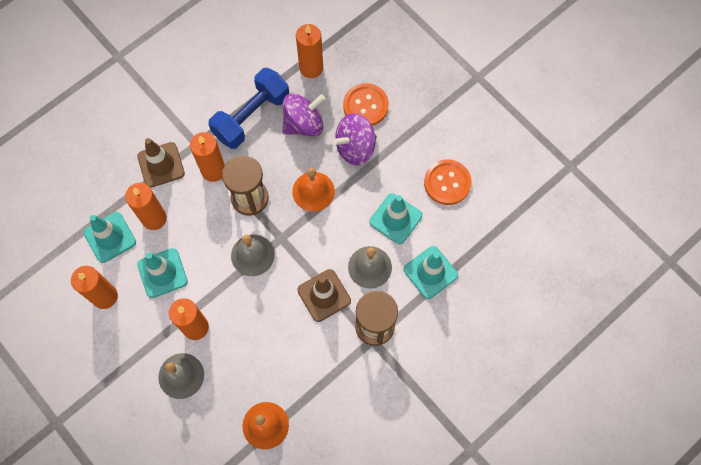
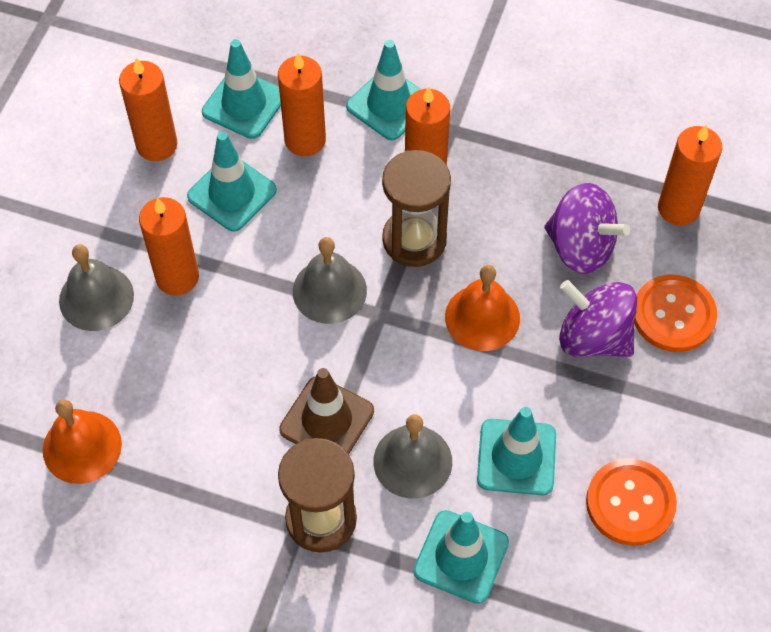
camera: 60 degrees right, 10 degrees down
brown traffic cone [137,138,185,188] -> turquoise traffic cone [346,40,421,140]
blue dumbbell [208,68,289,149] -> none

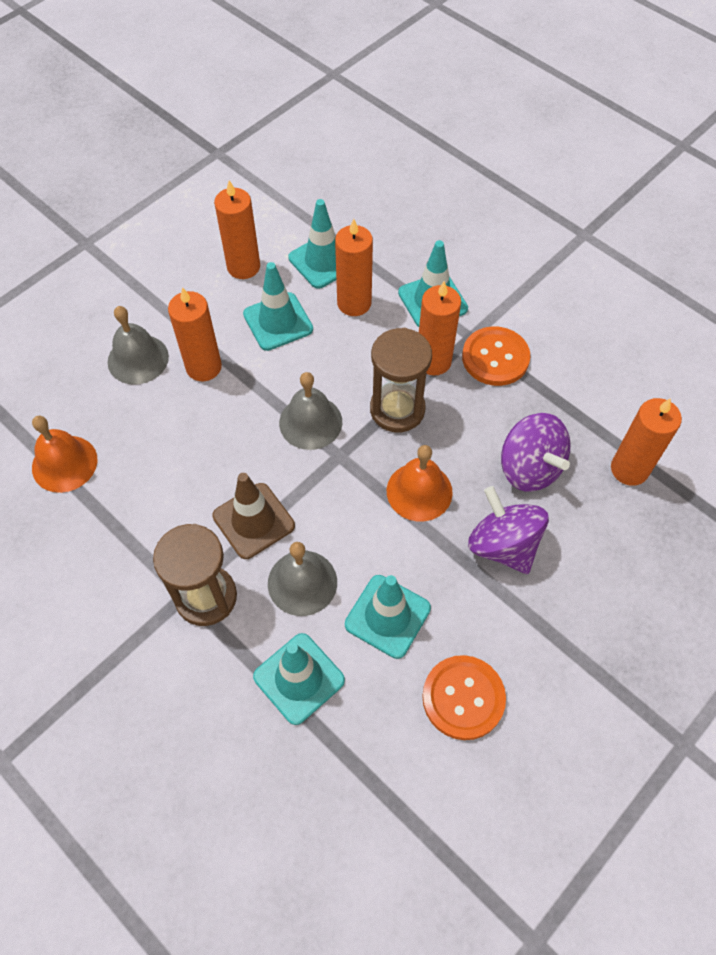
camera: 25 degrees right, 0 degrees up
orange button [634,274,717,352] -> orange button moved to [462,326,530,386]

